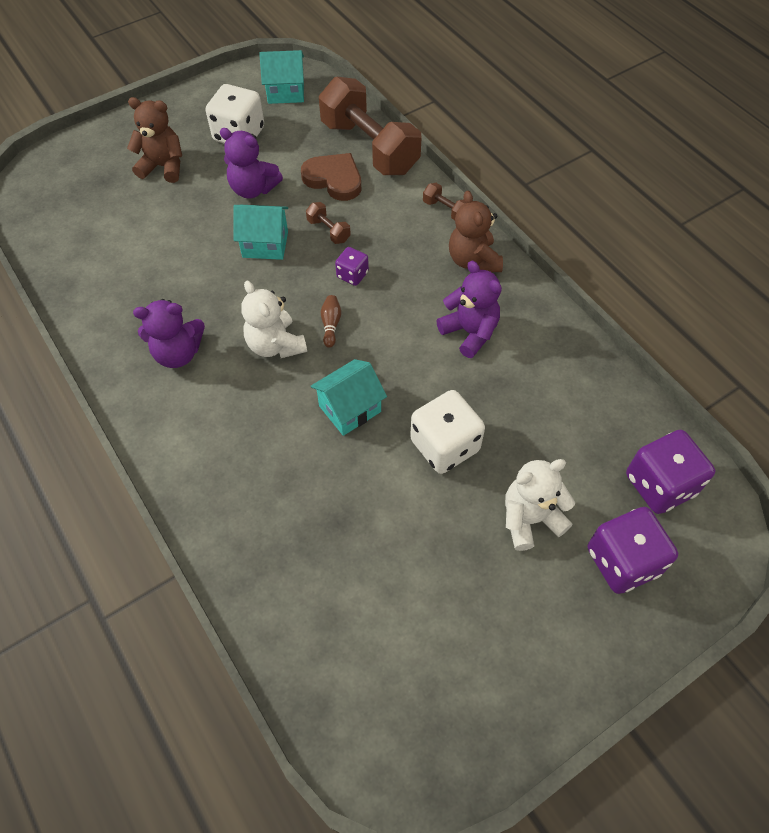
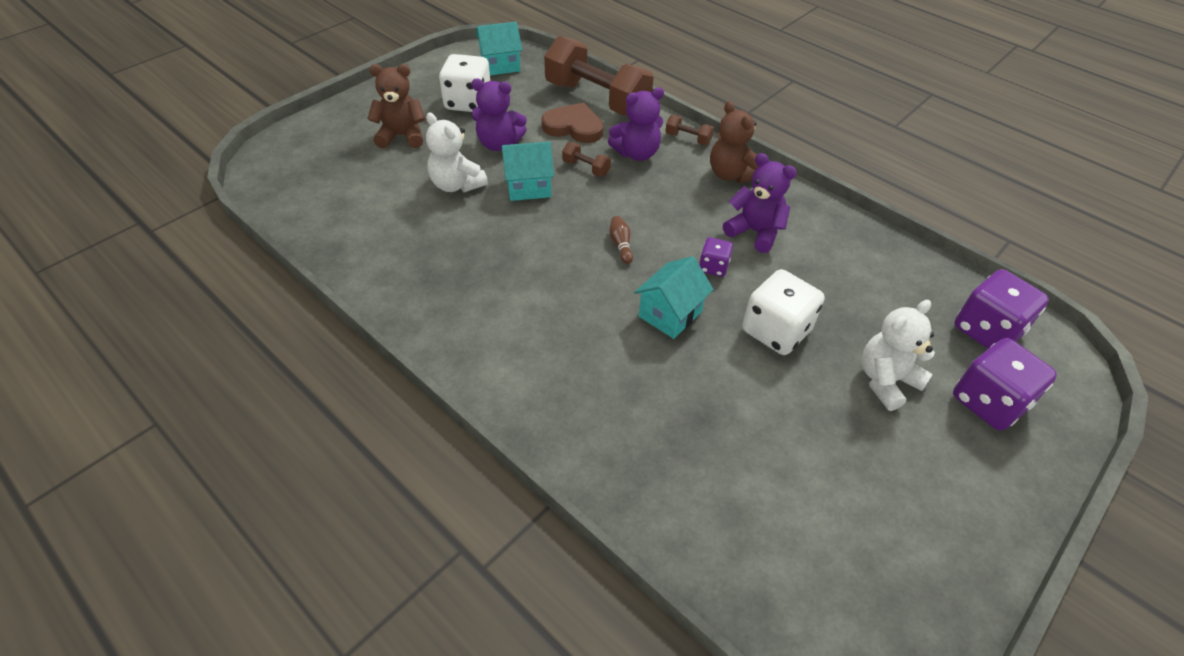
camera: 15 degrees left, 10 degrees down
purple teddy bear [133,299,205,368] -> purple teddy bear moved to [608,87,664,161]
white teddy bear [241,281,307,358] -> white teddy bear moved to [426,112,488,192]
purple dice [335,247,369,286] -> purple dice moved to [699,237,733,277]

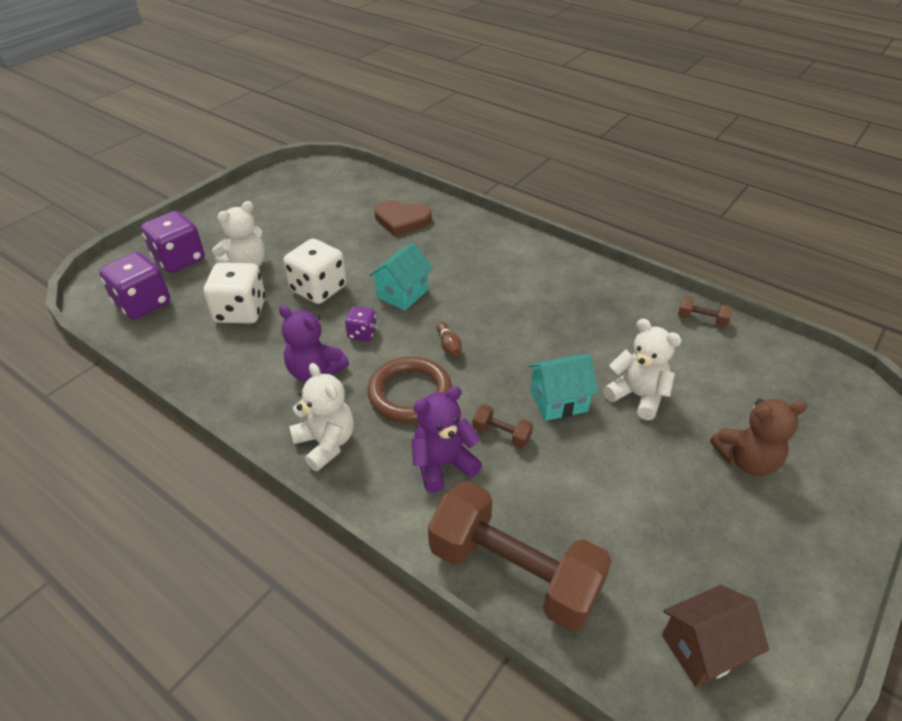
camera: 175 degrees right, 5 degrees down
white dice [439,54,490,112] -> white dice moved to [204,263,266,324]
purple teddy bear [471,79,527,151] -> none
turquoise house [476,22,522,75] -> brown house [662,585,769,687]
brown heart [541,102,604,143] -> brown heart moved to [374,200,432,236]
brown dumbbell [665,115,714,145] -> brown dumbbell moved to [678,296,732,327]
brown teddy bear [710,101,759,183] -> white teddy bear [289,363,354,471]
none -> brown ring [367,357,452,423]

